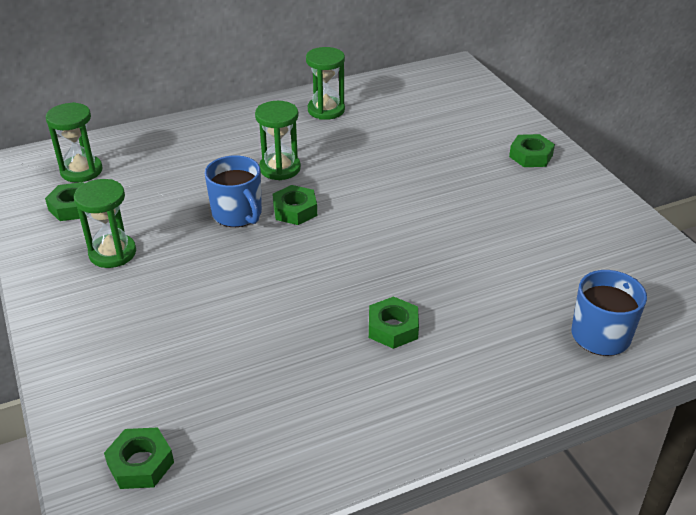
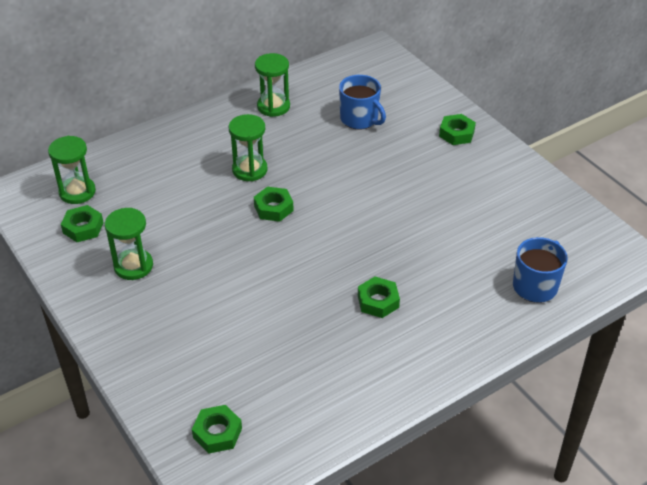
camera: 10 degrees left, 5 degrees up
blue mug [204,155,262,227] -> blue mug moved to [339,75,386,130]

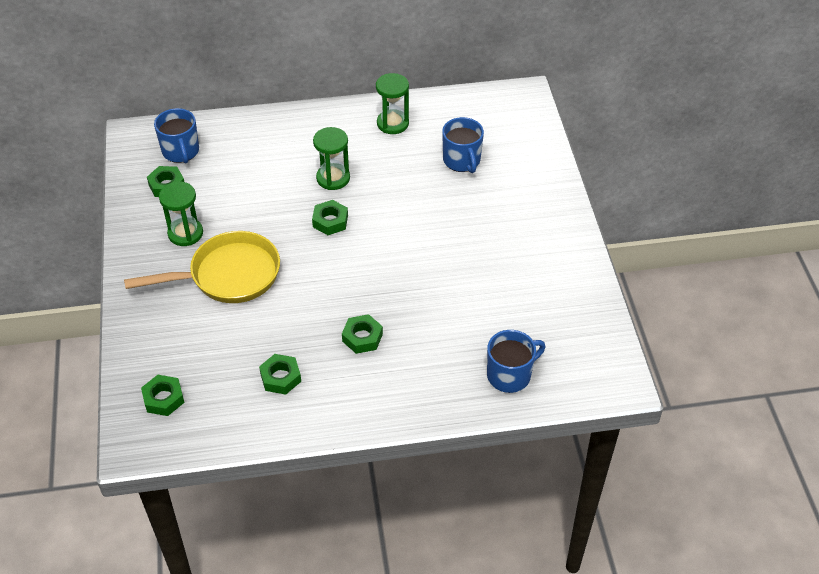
camera: 25 degrees right, 5 degrees up
green hourglass [48,136,96,204] -> blue mug [154,108,199,163]
green nut [439,114,476,145] -> green nut moved to [259,354,301,395]
none -> yellow pan [124,231,280,303]

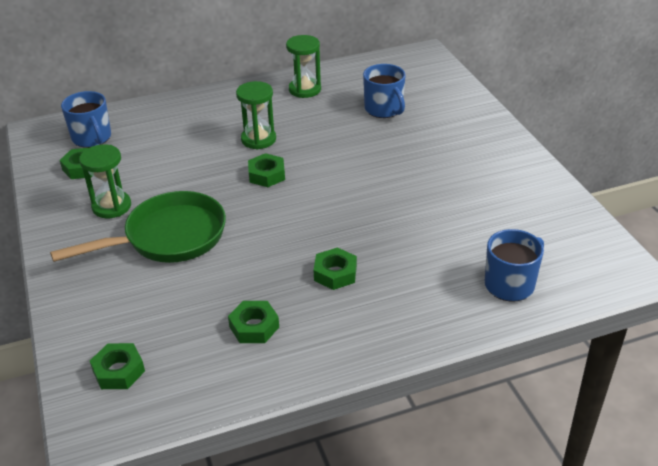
camera: 10 degrees left, 10 degrees down
yellow pan [124,231,280,303] -> green pan [50,191,226,263]

